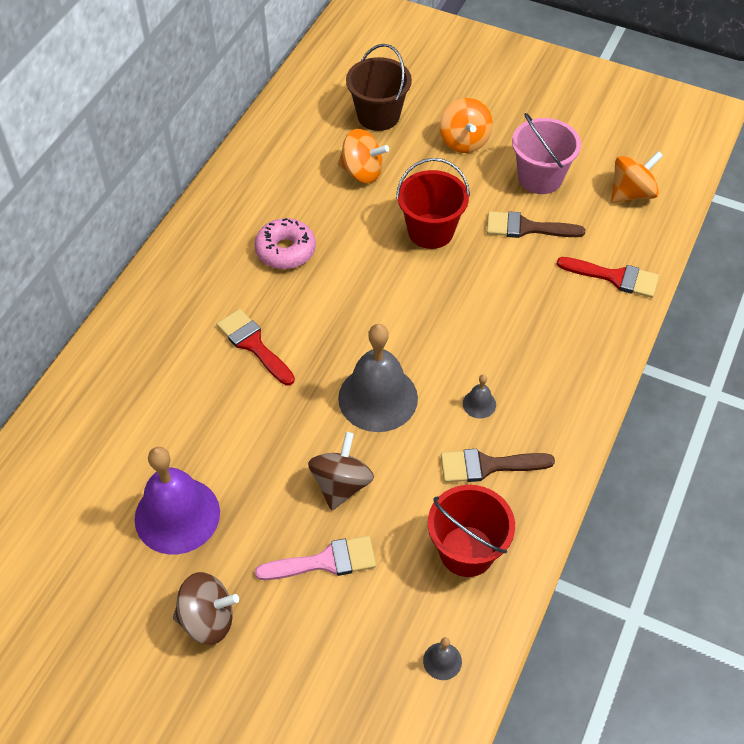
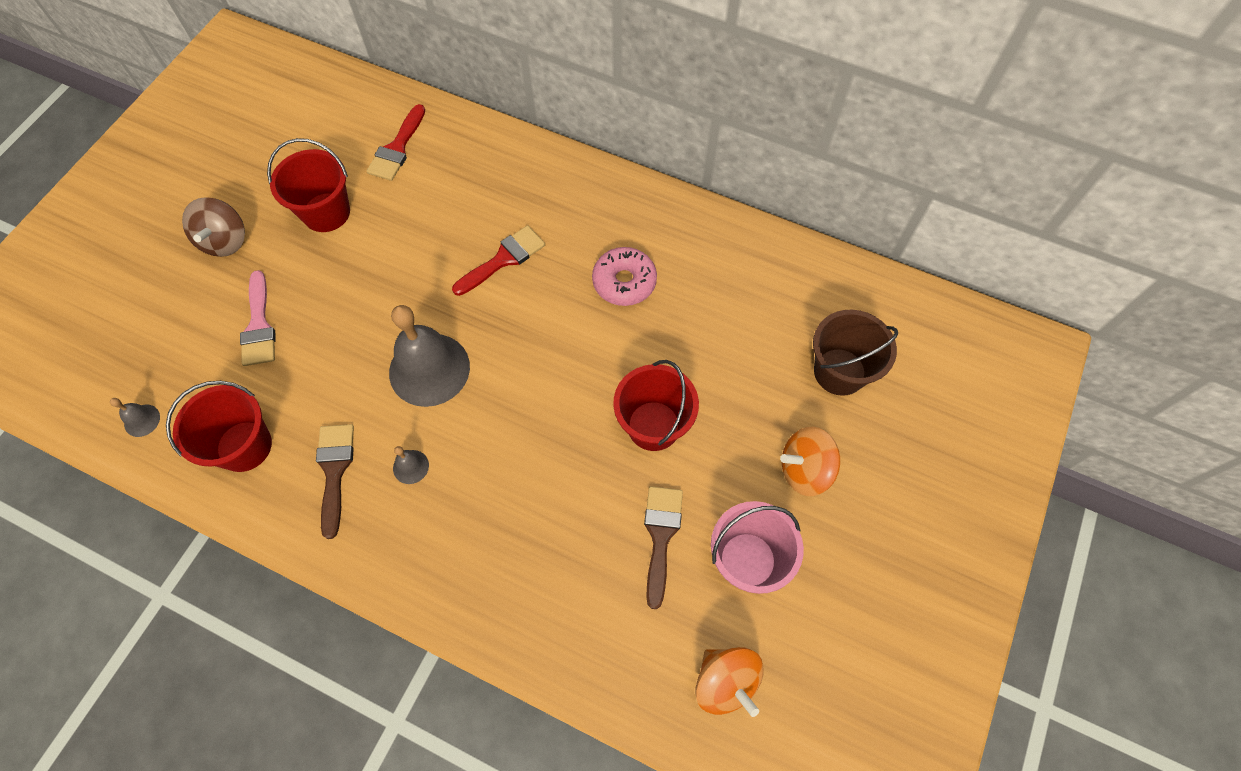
camera: 90 degrees right, 10 degrees up
purple bell [135,447,220,555] -> red bucket [267,138,350,232]
brown spinning top [308,432,374,511] -> none
orange spinning top [338,129,389,183] -> none
red brush [557,257,659,298] -> red brush moved to [367,104,425,181]

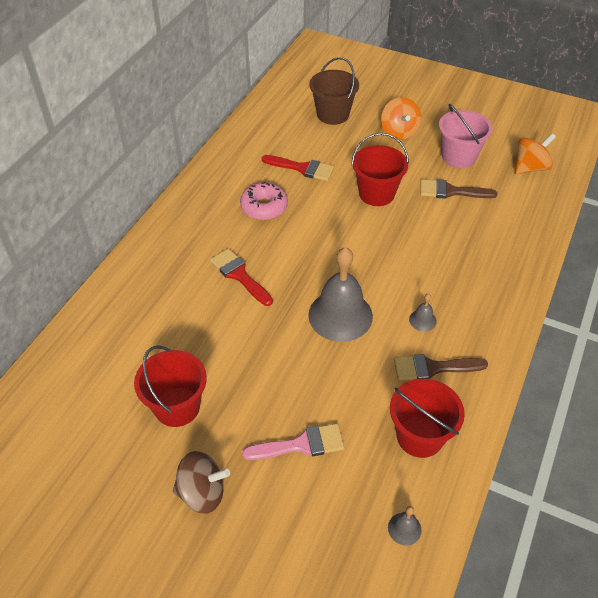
camera: 90 degrees left, 15 degrees down
red brush [367,104,425,181] -> red brush moved to [262,155,334,181]

